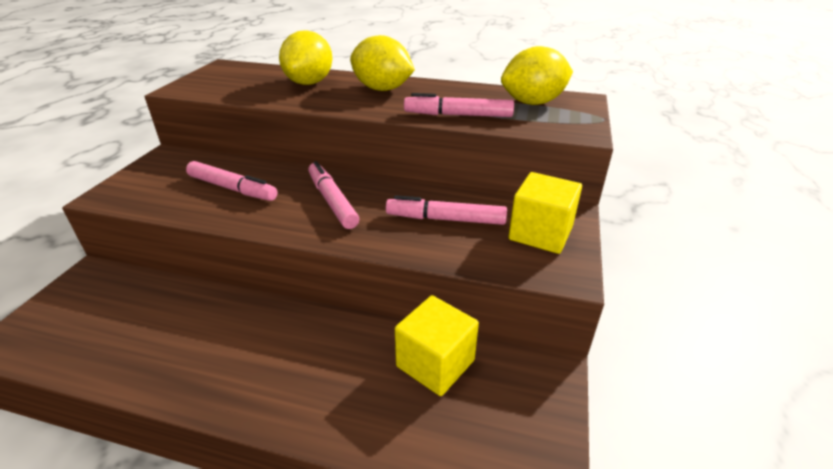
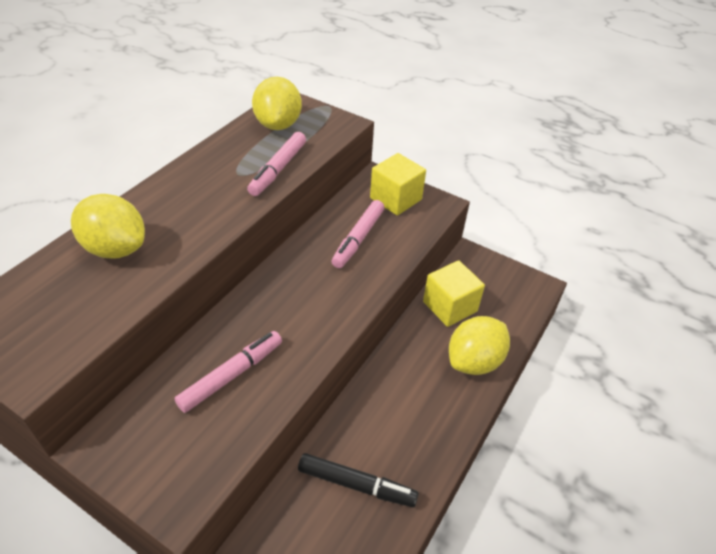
camera: 75 degrees left, 10 degrees up
pink marker [308,161,359,229] -> none
yellow lemon [350,35,415,91] -> yellow lemon moved to [449,316,510,375]
none -> black marker [298,453,419,507]

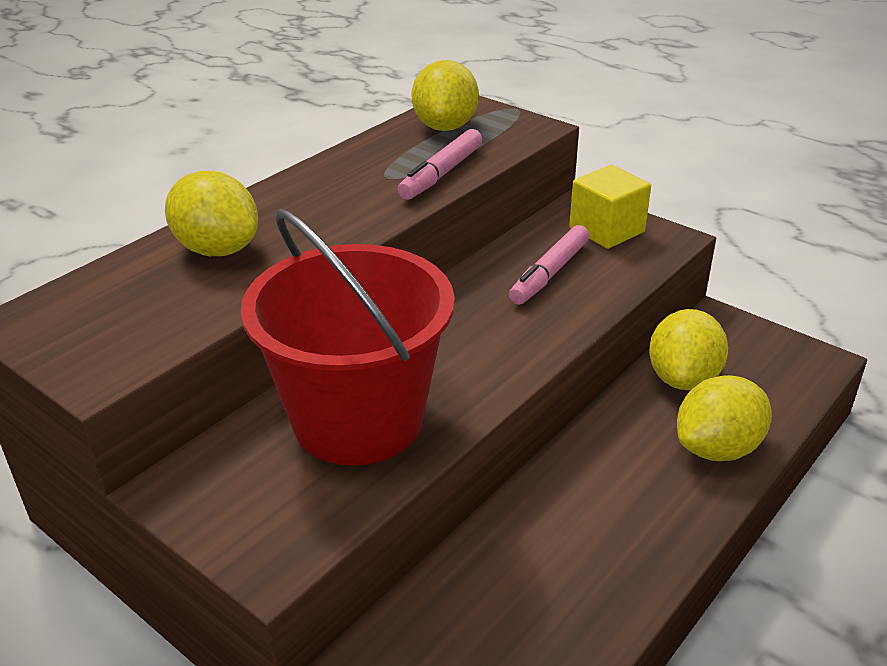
camera: 10 degrees right, 10 degrees down
pink marker [174,331,282,413] -> red bucket [241,209,455,466]
black marker [298,453,419,507] -> none
yellow cube [423,260,485,327] -> yellow lemon [649,309,728,390]

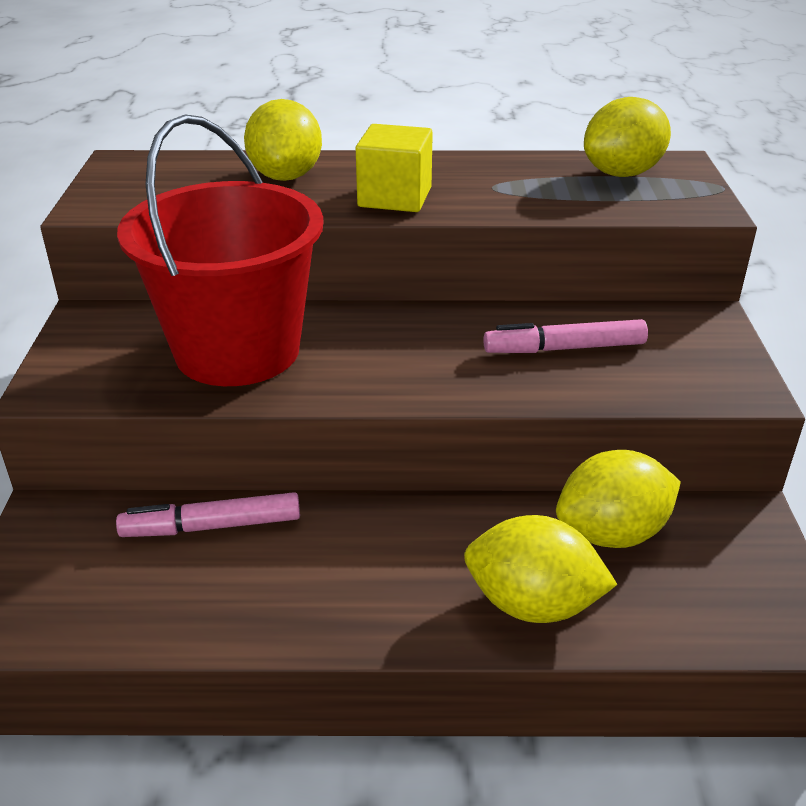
camera: 50 degrees right, 0 degrees up
pink marker [398,129,482,200] -> pink marker moved to [116,492,300,537]
yellow cube [569,165,651,249] -> yellow cube moved to [356,124,433,212]

